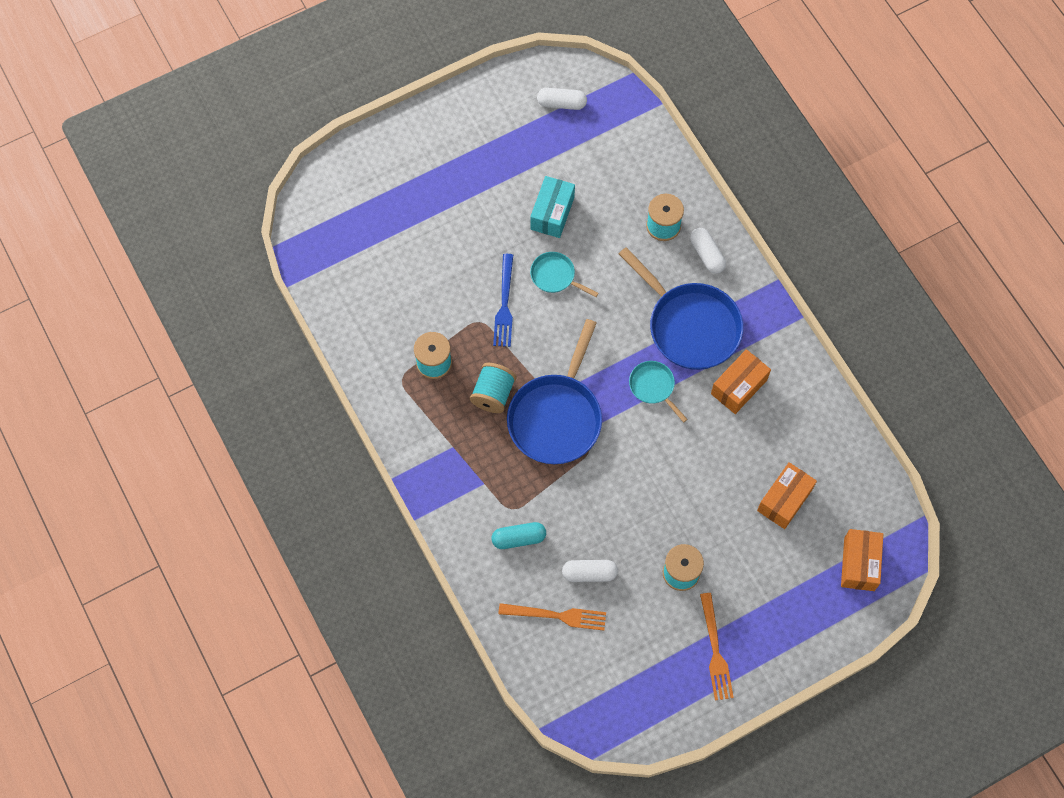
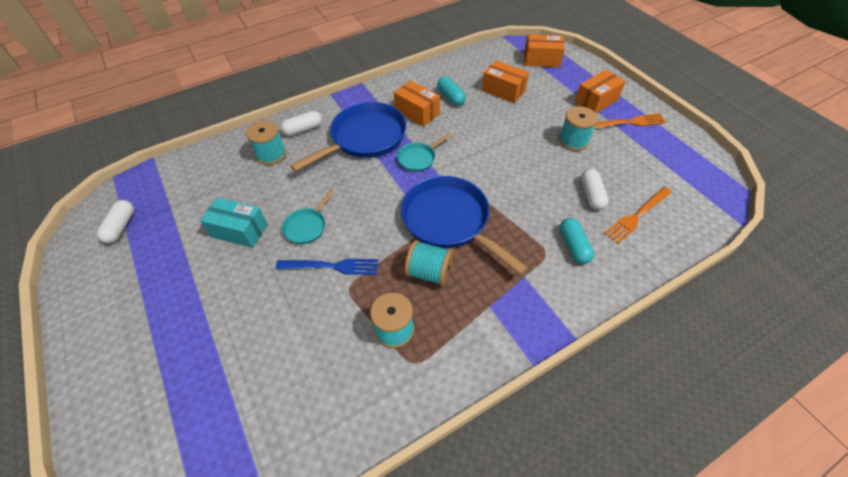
camera: 90 degrees left, 15 degrees down
orange fork [498,603,606,631] -> orange fork turned 135 degrees counterclockwise [604,187,672,244]
blue pan [507,319,602,464] -> blue pan turned 150 degrees counterclockwise [401,176,528,275]
none -> turquoise capsule [437,76,466,106]
none -> orange box [575,70,626,113]

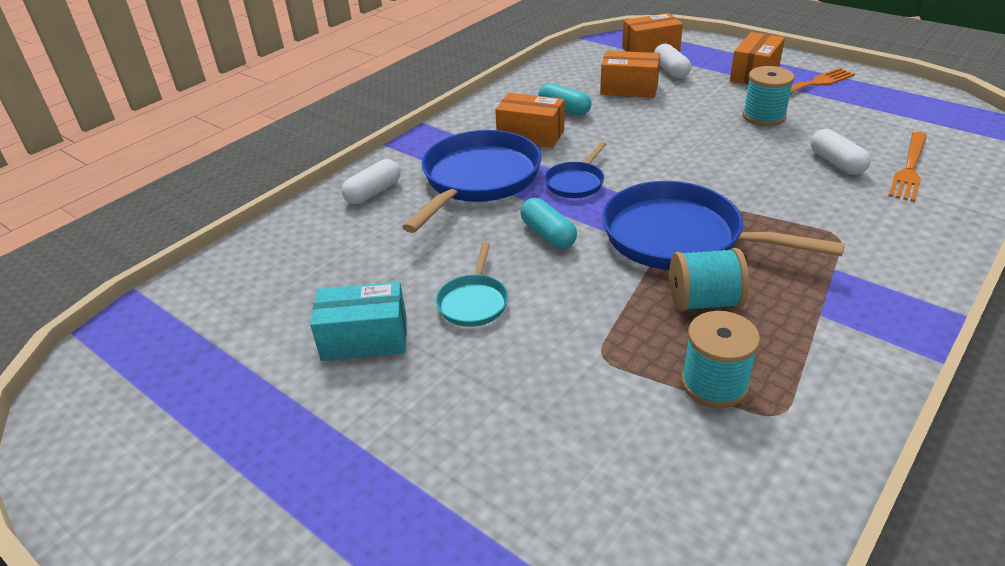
camera: 20 degrees left, 15 degrees down
white capsule [96,200,134,243] -> white capsule moved to [654,44,691,79]
turquoise spool [246,120,286,165] -> none
blue fork [276,259,378,275] -> none
turquoise pan [397,133,451,172] -> blue pan [544,141,607,198]
turquoise capsule [560,218,594,264] -> turquoise capsule moved to [520,198,577,249]

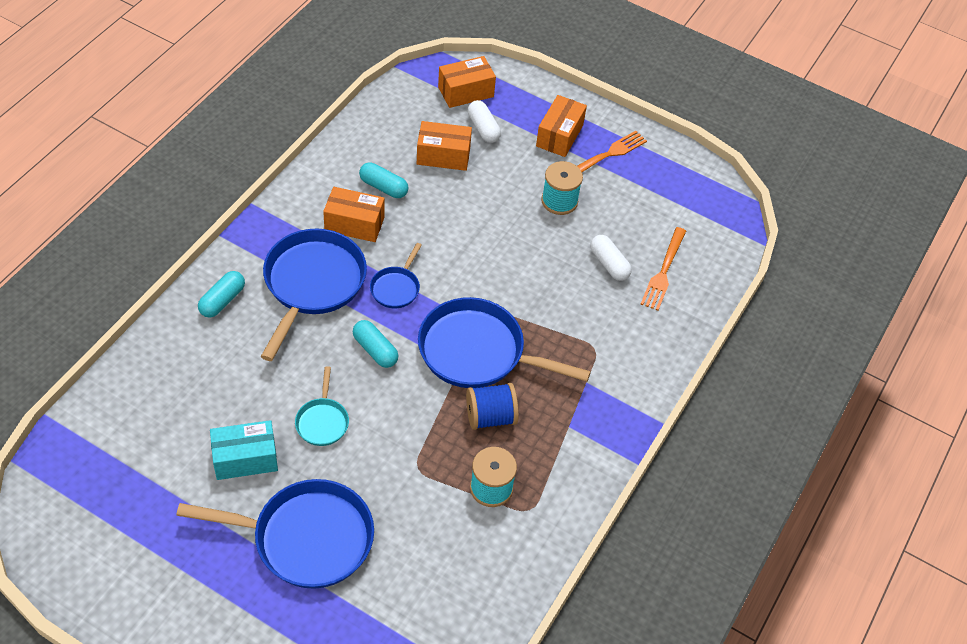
camera: 15 degrees left, 15 degrees up
white capsule [342,159,400,204] -> turquoise capsule [198,271,245,317]
turquoise spool [669,248,749,312] -> blue spool [466,383,519,430]
none -> blue pan [176,479,374,589]

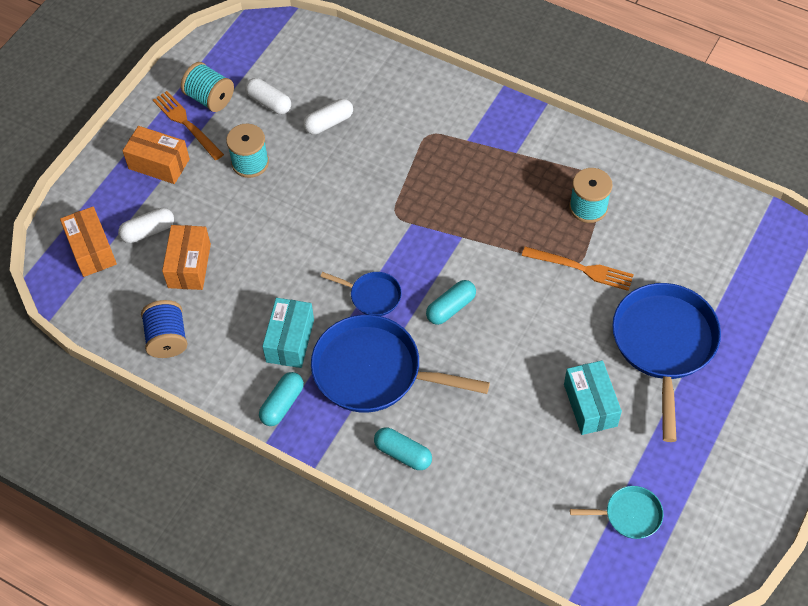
camera: 85 degrees left, 5 degrees up
turquoise pan [295,366,349,446] -> turquoise pan moved to [570,486,663,539]
orange box [323,187,385,242] -> turquoise box [262,298,314,368]
turquoise capsule [359,162,409,198] -> turquoise capsule moved to [259,372,304,426]
blue pan [418,297,591,388] -> none
blue spool [466,383,519,430] -> blue spool moved to [141,300,188,358]
orange fork [640,227,686,311] -> orange fork moved to [522,247,634,291]
none -> turquoise spool [181,62,234,112]
none -> white capsule [245,78,291,114]

